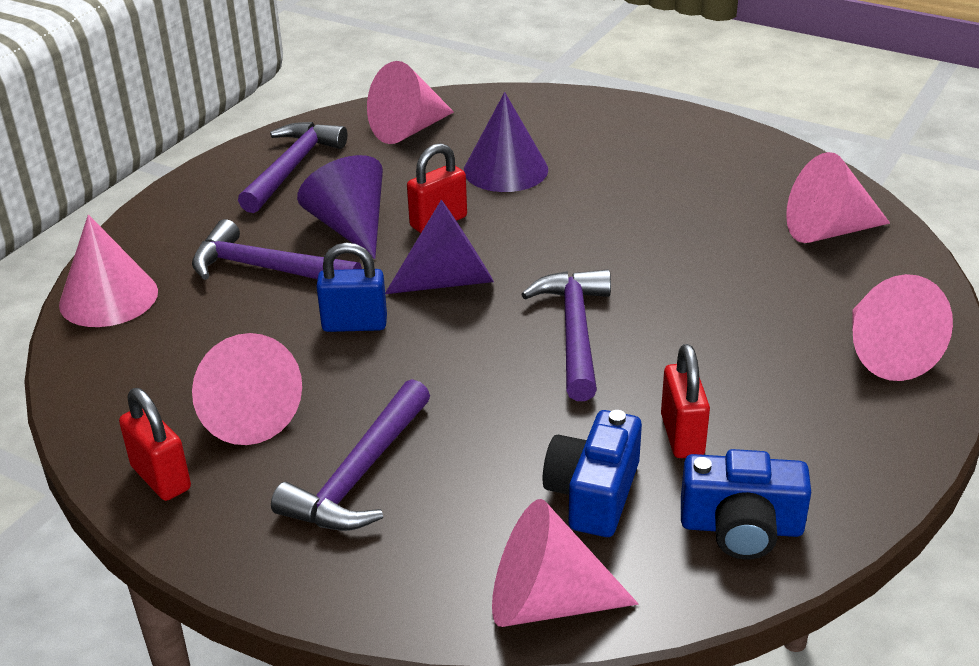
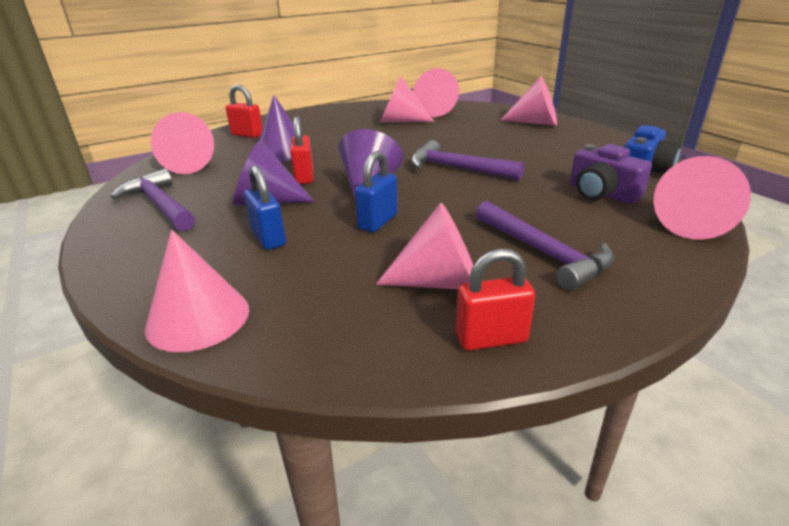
camera: 60 degrees left, 5 degrees down
purple hammer [192,219,362,280] -> blue padlock [244,165,286,250]
blue camera [542,410,642,537] -> purple camera [570,144,652,204]
red padlock [661,344,710,458] -> red padlock moved to [226,84,263,138]
none -> pink cone [380,77,435,122]

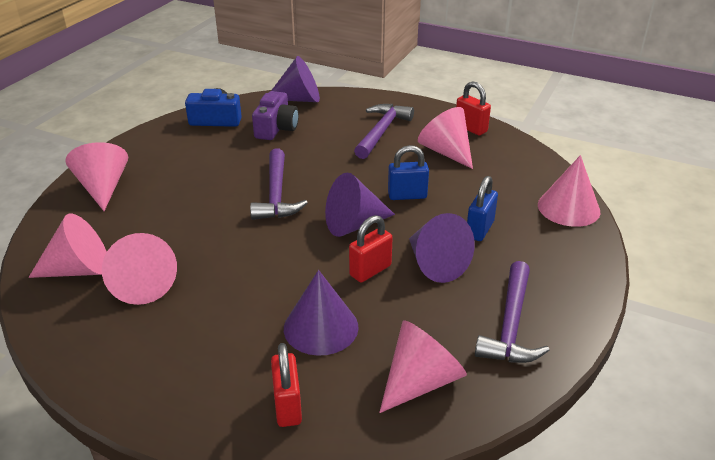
camera: 125 degrees left, 5 degrees up
pink cone [654,156,751,240] -> purple cone [271,56,320,102]

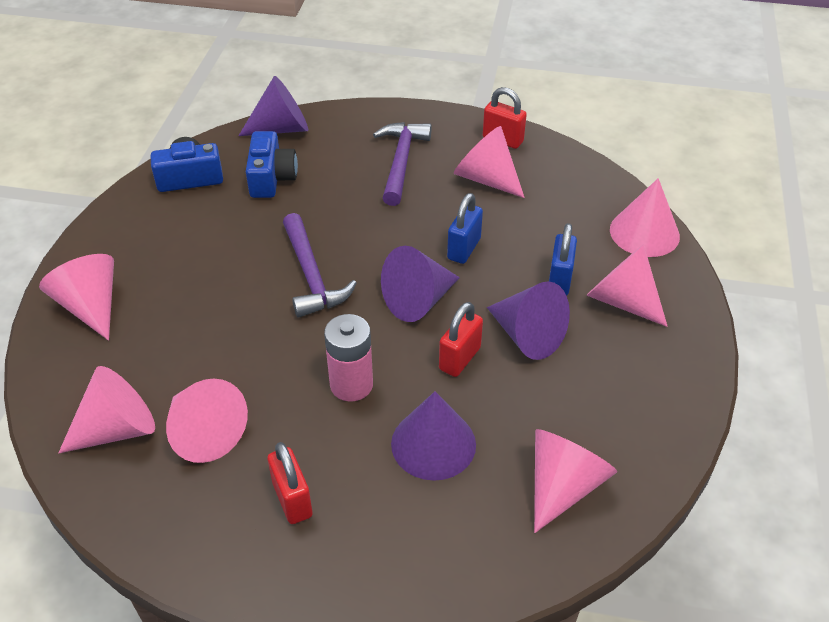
camera: 15 degrees left, 10 degrees up
purple camera [252,91,299,140] -> blue camera [246,131,298,198]
red padlock [271,343,302,427] -> red padlock moved to [267,442,313,524]
blue padlock [388,145,429,200] -> blue padlock turned 45 degrees counterclockwise [447,193,483,264]
purple hammer [475,261,550,363] -> none
none -> pink battery [324,314,373,402]
none -> pink cone [586,244,668,327]

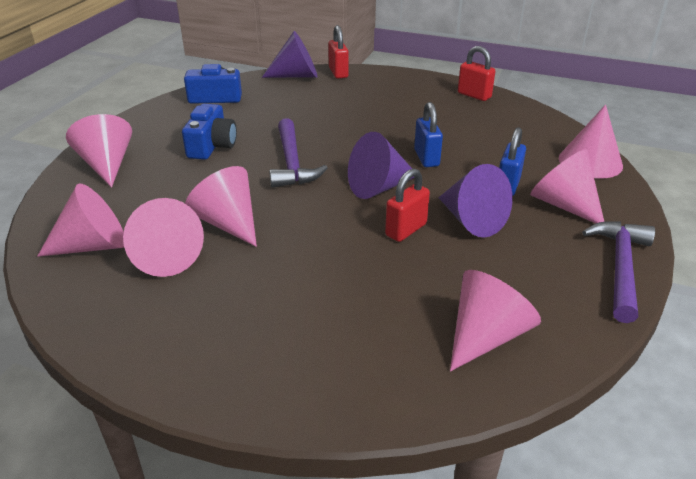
camera: 10 degrees right, 10 degrees down
blue camera [246,131,298,198] -> blue camera moved to [182,104,237,160]
red padlock [267,442,313,524] -> red padlock moved to [328,25,349,79]
pink battery [324,314,373,402] -> none
purple hammer [373,122,432,206] -> purple hammer moved to [582,221,655,323]
purple cone [391,391,476,481] -> none
blue padlock [447,193,483,264] -> blue padlock turned 45 degrees counterclockwise [414,102,443,167]
pink cone [454,126,525,198] -> pink cone moved to [185,166,257,247]

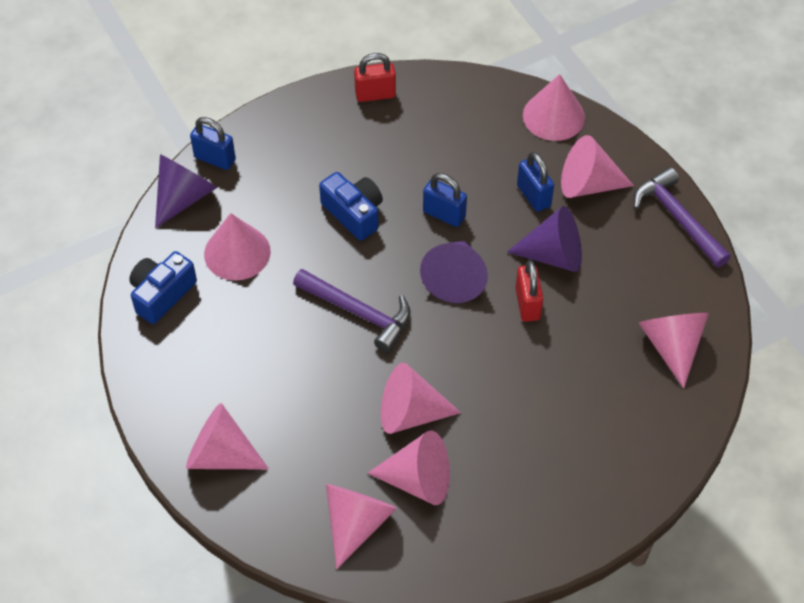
camera: 50 degrees left, 20 degrees up
blue camera [182,104,237,160] -> blue camera moved to [319,172,383,241]
red padlock [328,25,349,79] -> blue padlock [190,117,236,170]
none -> pink cone [204,213,271,281]

